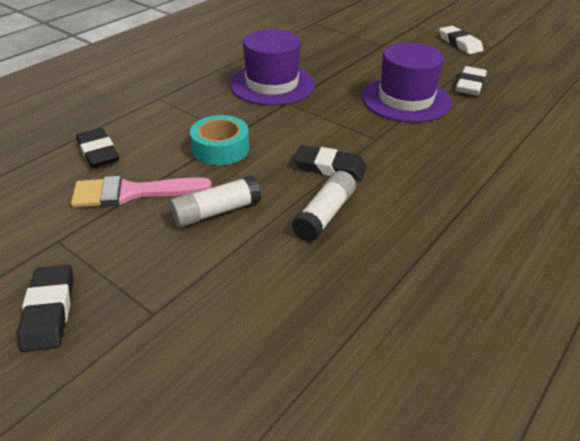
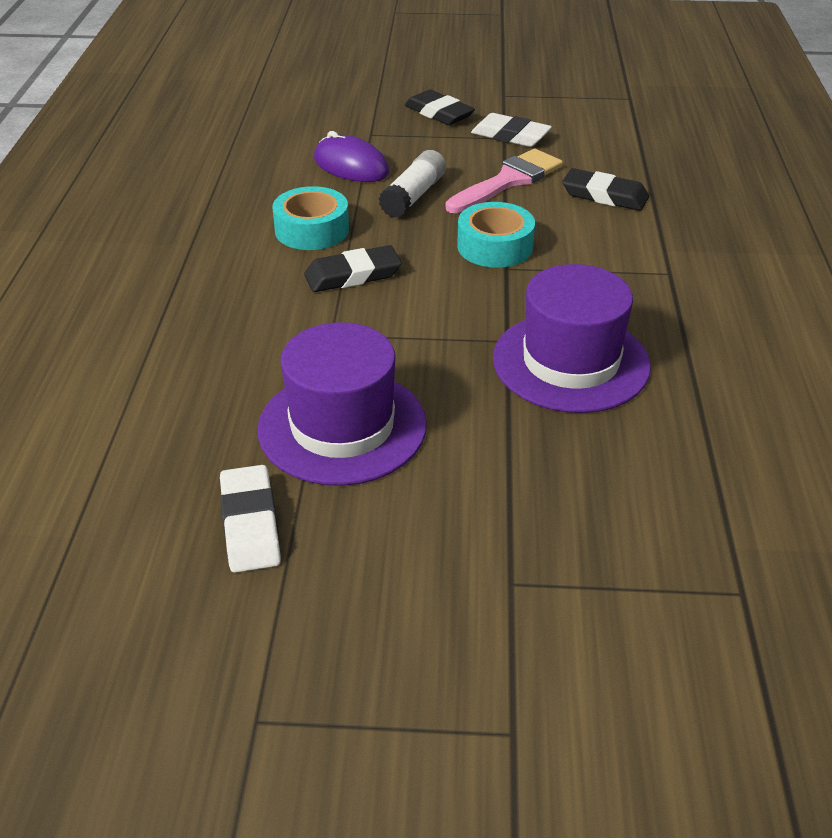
camera: 145 degrees right, 0 degrees up
white glue stick [292,171,356,242] -> turquoise tape [272,186,349,250]
white eraser [439,26,483,54] -> white eraser moved to [471,113,552,147]
none -> purple mouse [314,131,389,182]

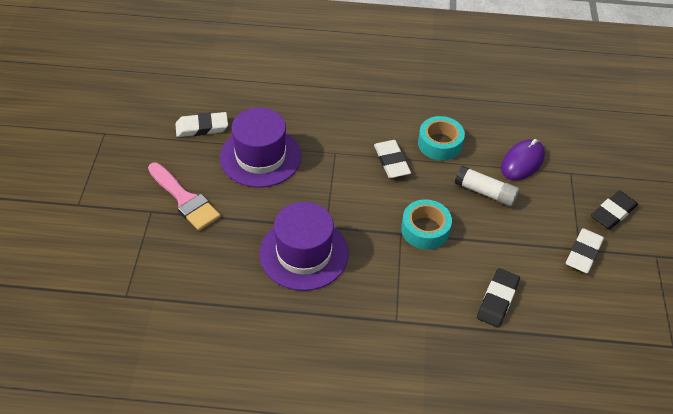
camera: 90 degrees right, 10 degrees up
black eraser [304,245,402,292] -> white eraser [374,140,411,178]
pink brush [446,148,563,213] -> pink brush moved to [148,163,221,231]

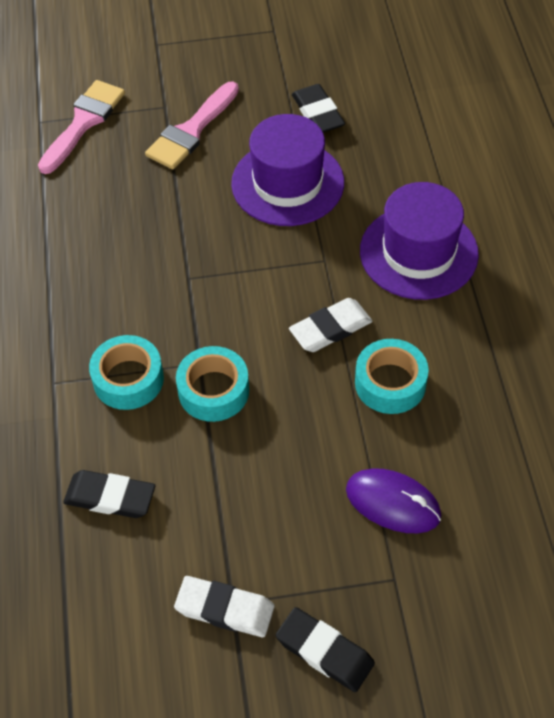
camera: 80 degrees right, 5 degrees up
white eraser [175,112,228,137] -> black eraser [292,84,345,133]
purple hat [259,202,349,291] -> purple hat moved to [360,182,479,300]
white glue stick [455,166,519,207] -> none
none -> pink brush [38,80,125,174]
none -> turquoise tape [89,335,164,410]

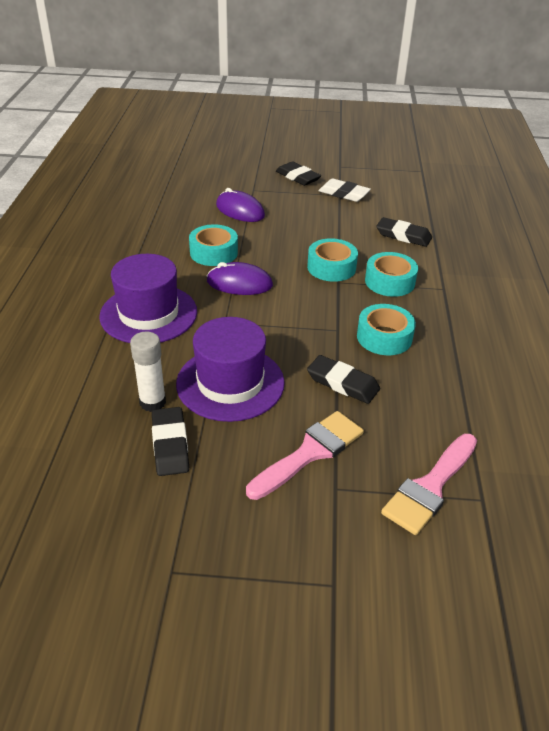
camera: 170 degrees left, 15 degrees down
white eraser [289,298,373,352] -> purple mouse [207,262,273,295]
none -> white glue stick [130,332,166,412]
none -> black eraser [307,355,380,404]
none -> turquoise tape [357,304,416,355]

